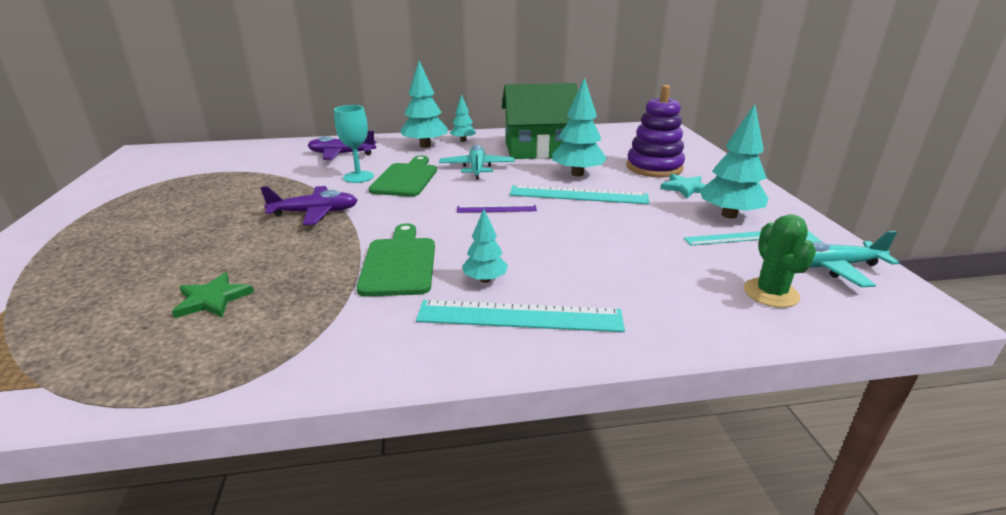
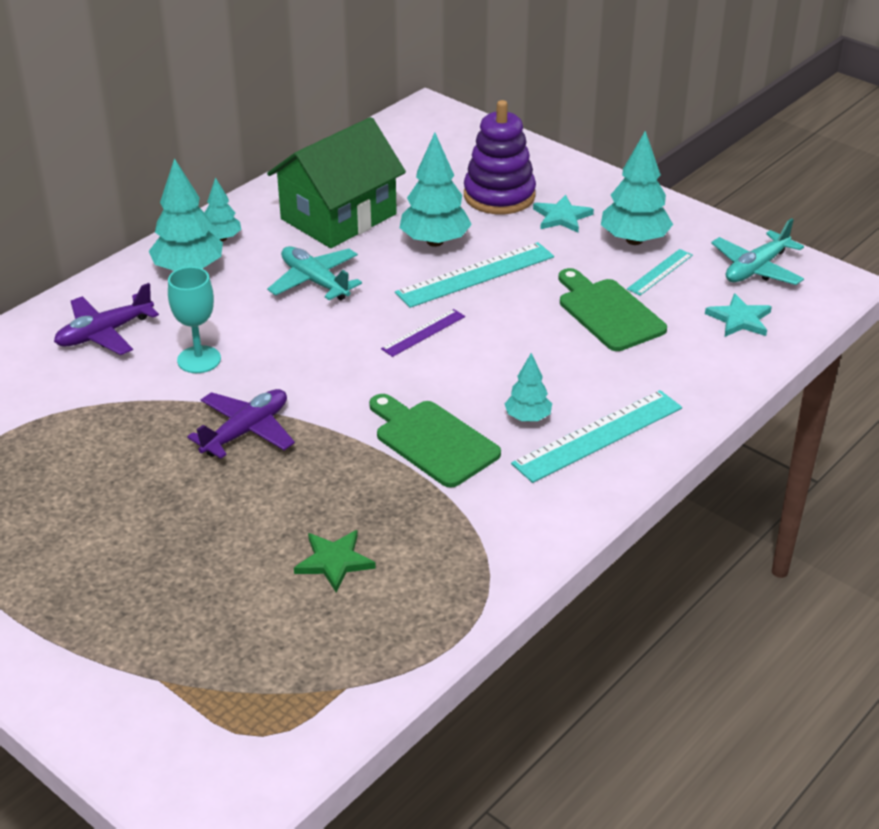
camera: 40 degrees left, 10 degrees up
green cutting board [369,156,437,197] -> green cutting board moved to [559,268,667,351]
green cactus [744,214,816,308] -> turquoise star [705,293,772,337]

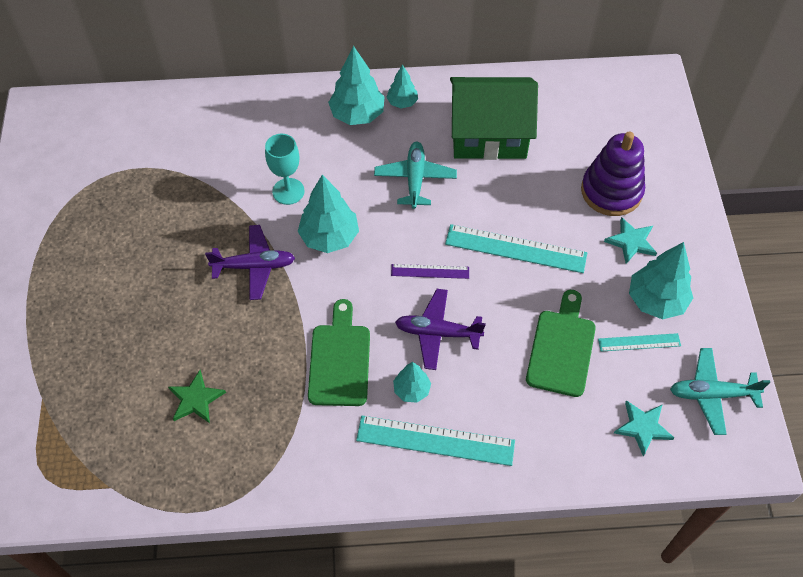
camera: 45 degrees right, 20 degrees up
purple plane [54,283,159,355] -> purple plane moved to [395,289,486,370]
turquoise tree [400,133,472,247] -> turquoise tree moved to [298,175,359,253]

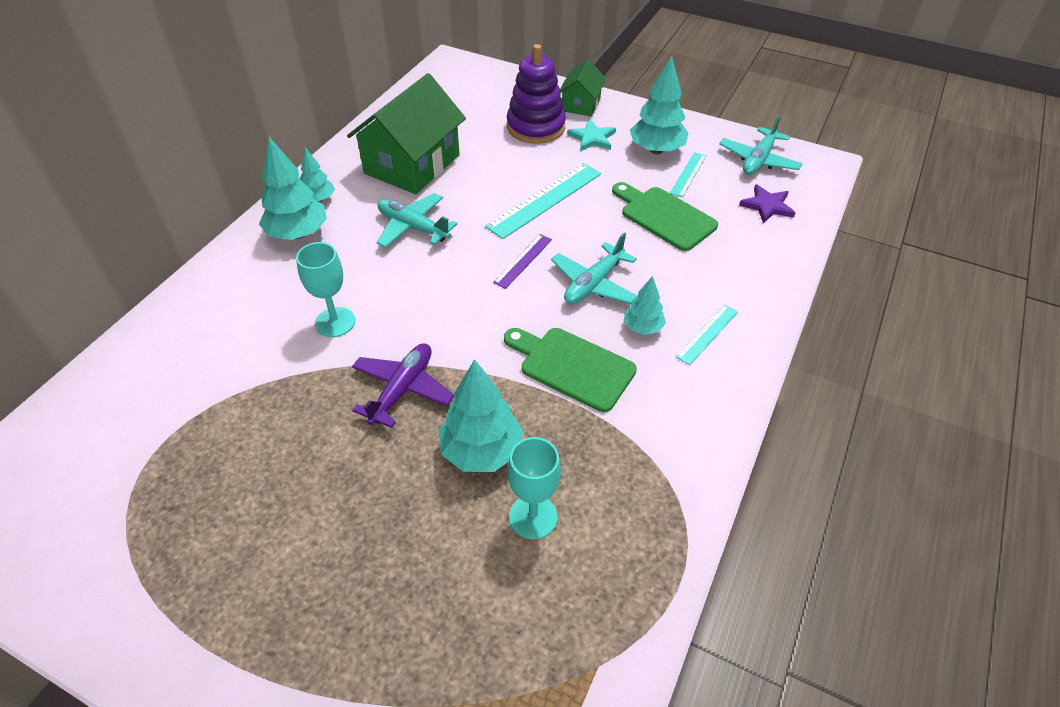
camera: 60 degrees left, 10 degrees down
green star [168,370,226,423] -> turquoise goblet [508,437,561,539]
turquoise tree [298,175,359,253] -> turquoise tree moved to [438,359,524,472]
turquoise ruler [356,416,515,466] -> turquoise ruler [676,304,738,365], size x0.55
purple plane [395,289,486,370] -> turquoise plane [551,233,637,304]
turquoise star [614,400,674,457] -> purple star [739,184,795,224]
none -> green house [560,60,606,117]

